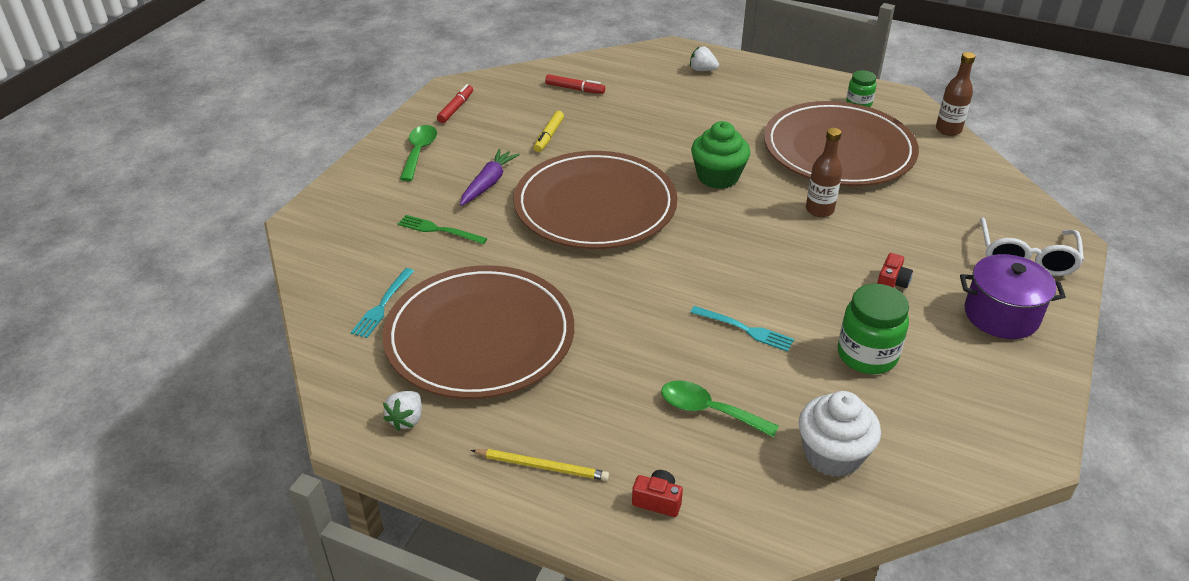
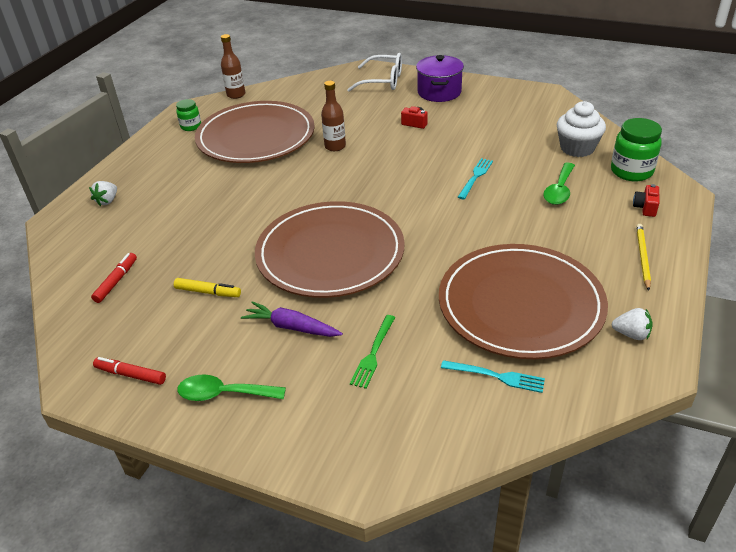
camera: 90 degrees left, 0 degrees up
green cupcake [691,121,750,189] -> none
green jar [838,284,909,374] -> green jar moved to [611,118,662,181]

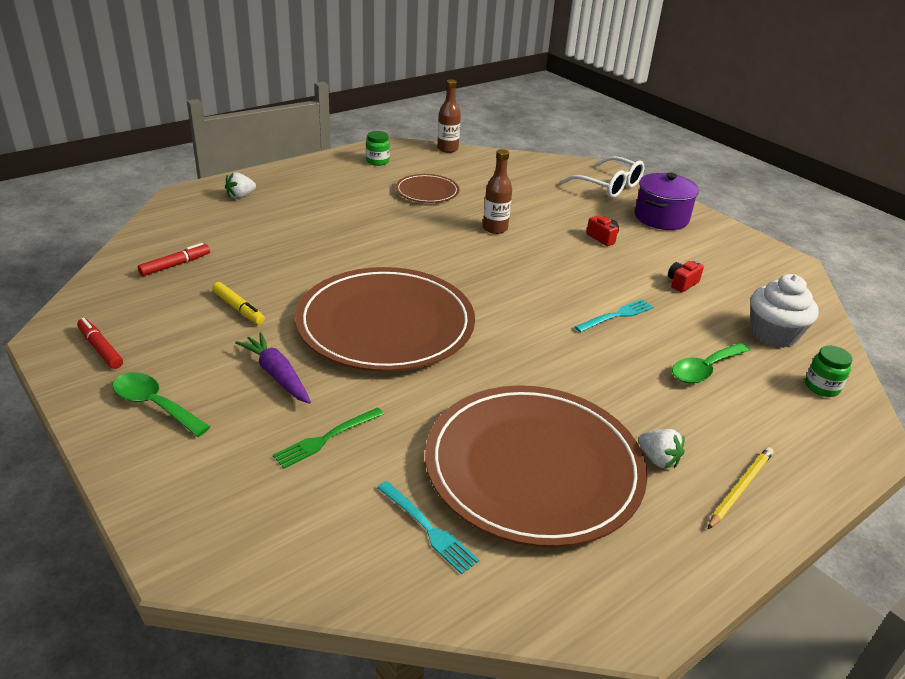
camera: 25 degrees right, 5 degrees down
brown plate [195,101,315,163] -> brown plate [395,174,460,203], size x0.47
green jar [611,118,662,181] -> green jar [805,345,853,397], size x0.59
white strawberry [612,308,653,340] -> white strawberry moved to [638,429,685,468]
red camera [633,184,659,217] -> red camera moved to [668,261,704,292]

